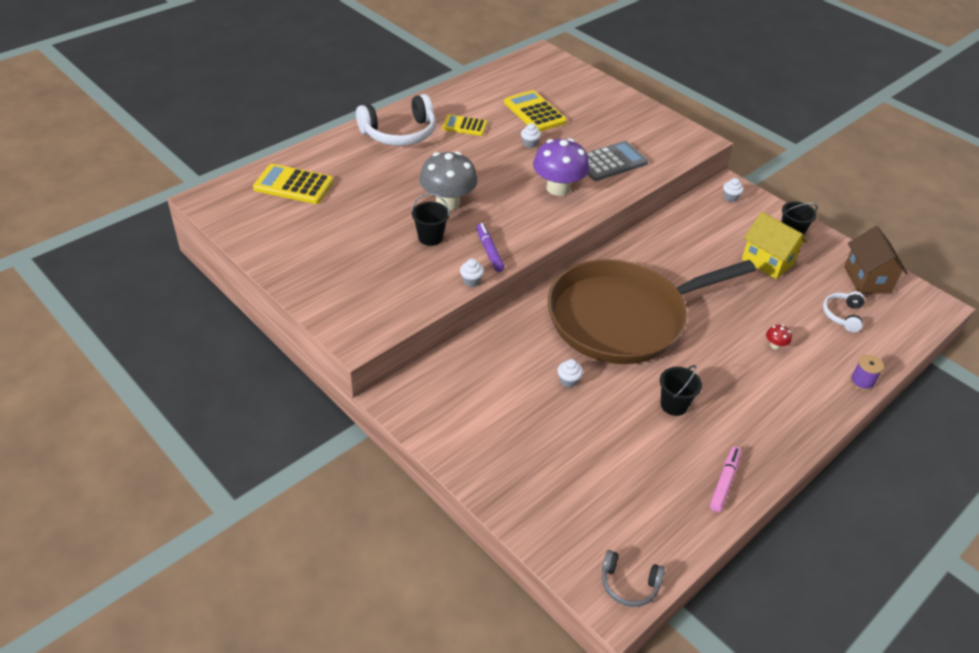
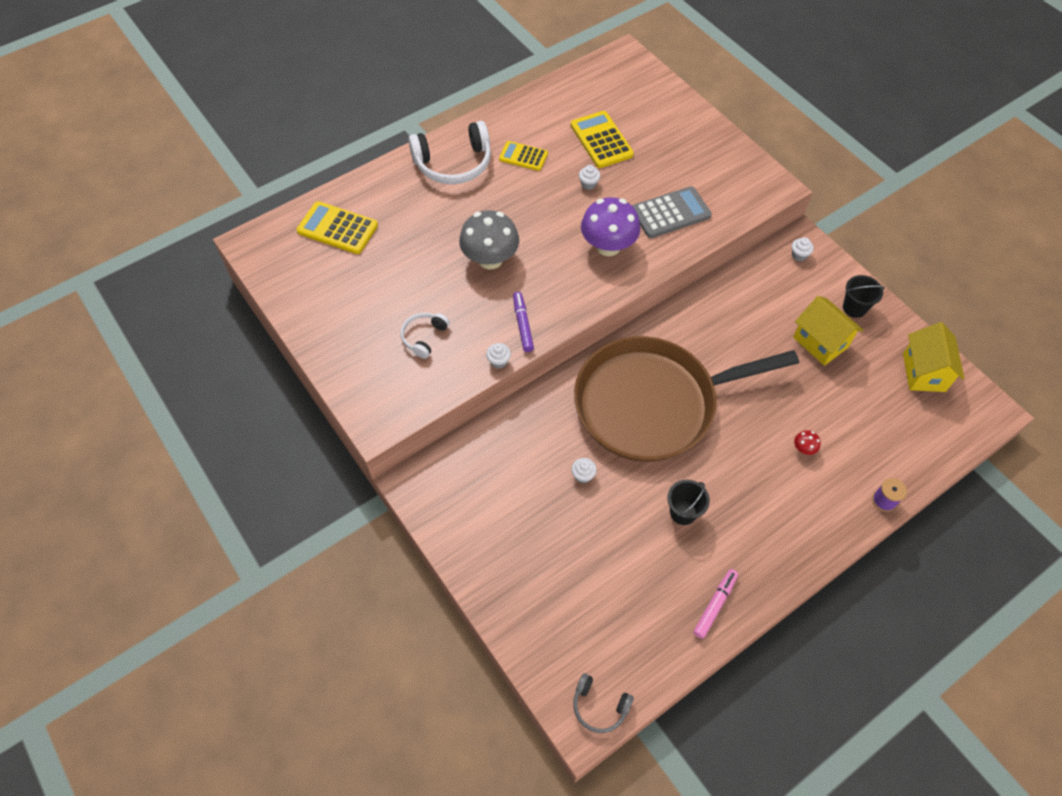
camera: 10 degrees right, 15 degrees up
black bucket [412,193,450,246] -> none
white headphones [823,291,865,332] -> white headphones moved to [400,313,450,359]
brown house [844,226,908,294] -> yellow house [903,322,965,392]

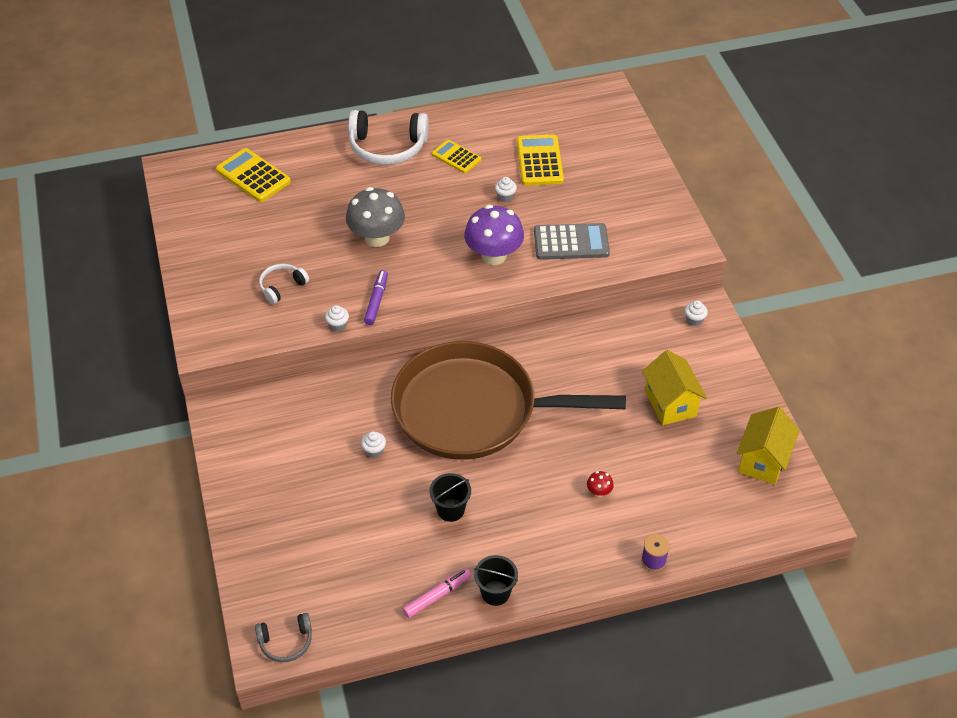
camera: 20 degrees right, 10 degrees down
grey headphones [573,673,634,733] -> grey headphones turned 60 degrees counterclockwise [255,613,312,662]
black bucket [843,275,885,318] -> black bucket moved to [474,555,518,606]

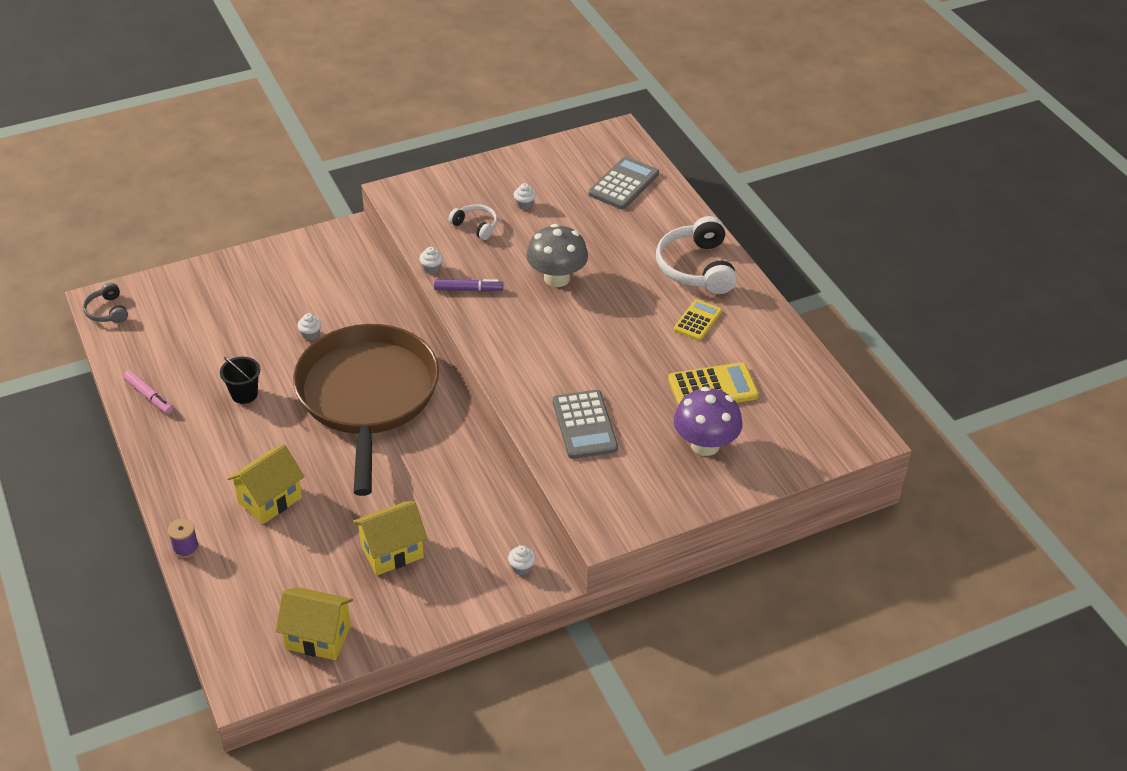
camera: 80 degrees right, 5 degrees down
yellow calculator [216,148,291,202] -> grey calculator [588,156,659,209]
purple mushroom [464,205,524,265] -> purple mushroom moved to [674,387,742,456]
black bucket [474,555,518,606] -> none
white cupcake [495,177,517,202] -> white cupcake moved to [514,183,536,210]
red mushroom [587,471,614,497] -> yellow house [227,445,305,524]

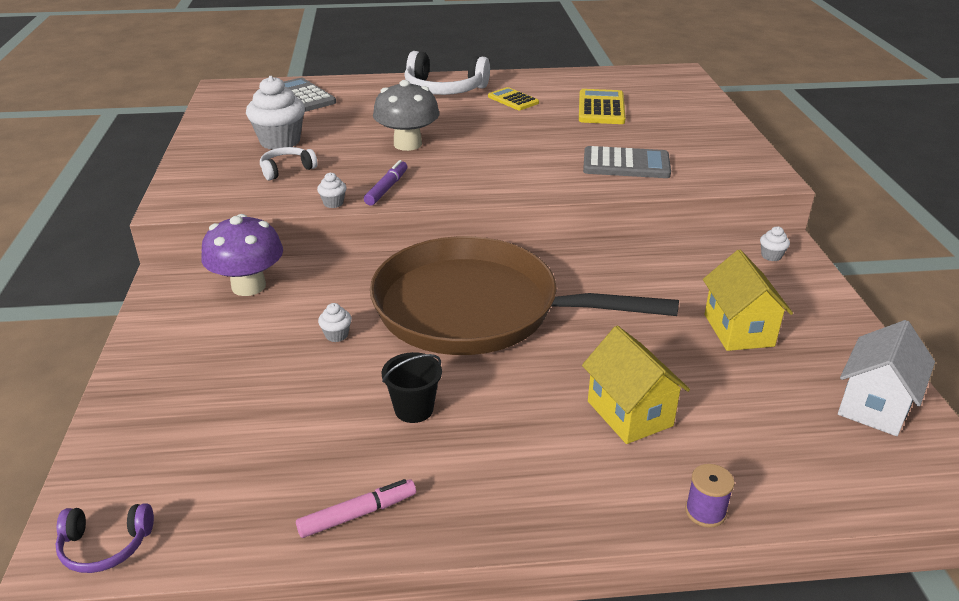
camera: 70 degrees left, 10 degrees down
grey headphones [83,283,128,323] -> purple headphones [55,503,154,573]
yellow house [276,587,353,660] -> white house [838,320,935,436]
white cupcake [514,183,536,210] -> white cupcake [246,76,305,150], size x2.27
purple mushroom [674,387,742,456] -> purple mushroom moved to [201,214,283,296]

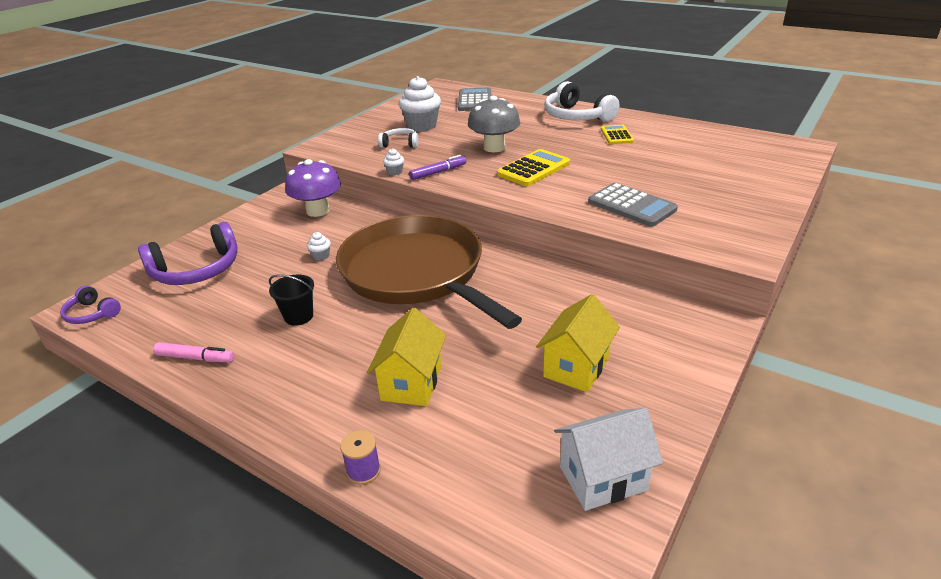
camera: 40 degrees right, 0 degrees up
yellow calculator [579,89,626,124] -> yellow calculator moved to [497,149,570,186]
white cupcake [760,226,790,261] -> none
none -> purple headphones [138,222,237,285]

